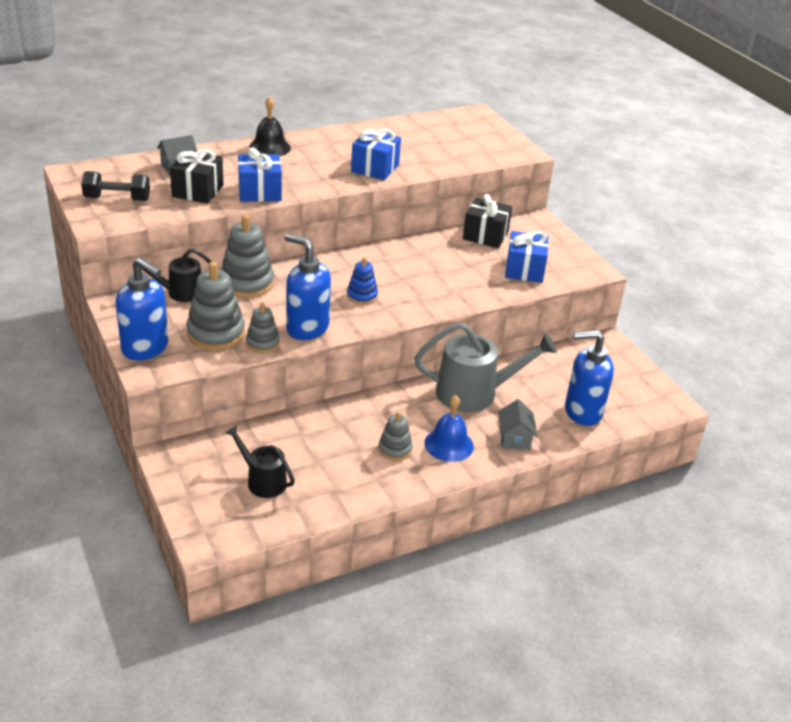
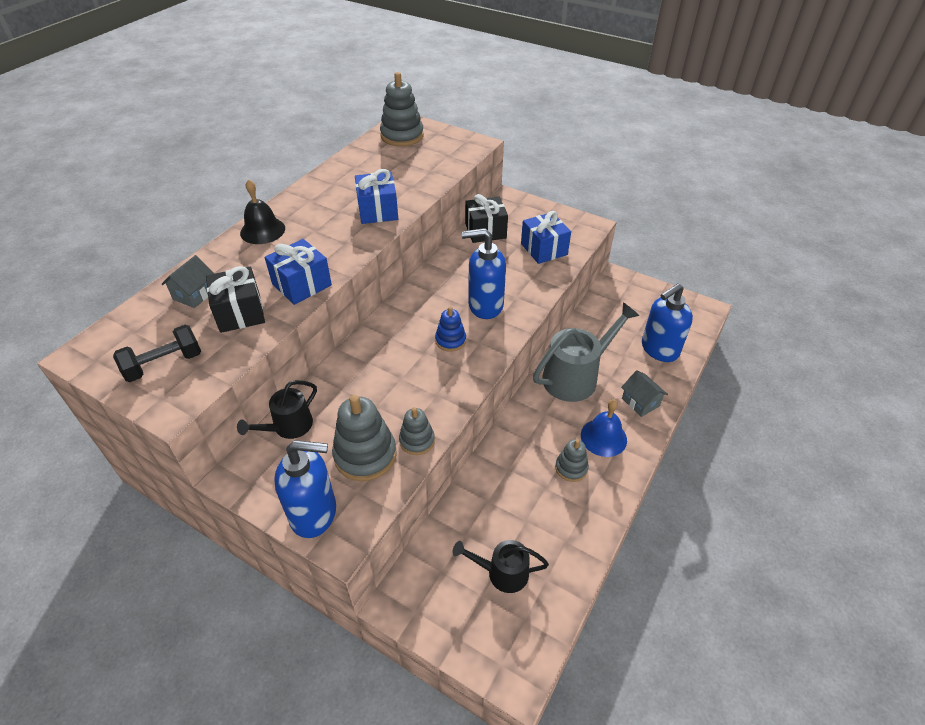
camera: 30 degrees left, 10 degrees up
grey stacking toy [221,214,274,298] -> grey stacking toy moved to [380,72,424,146]
blue soap dispenser [284,233,331,340] -> blue soap dispenser moved to [461,228,506,319]

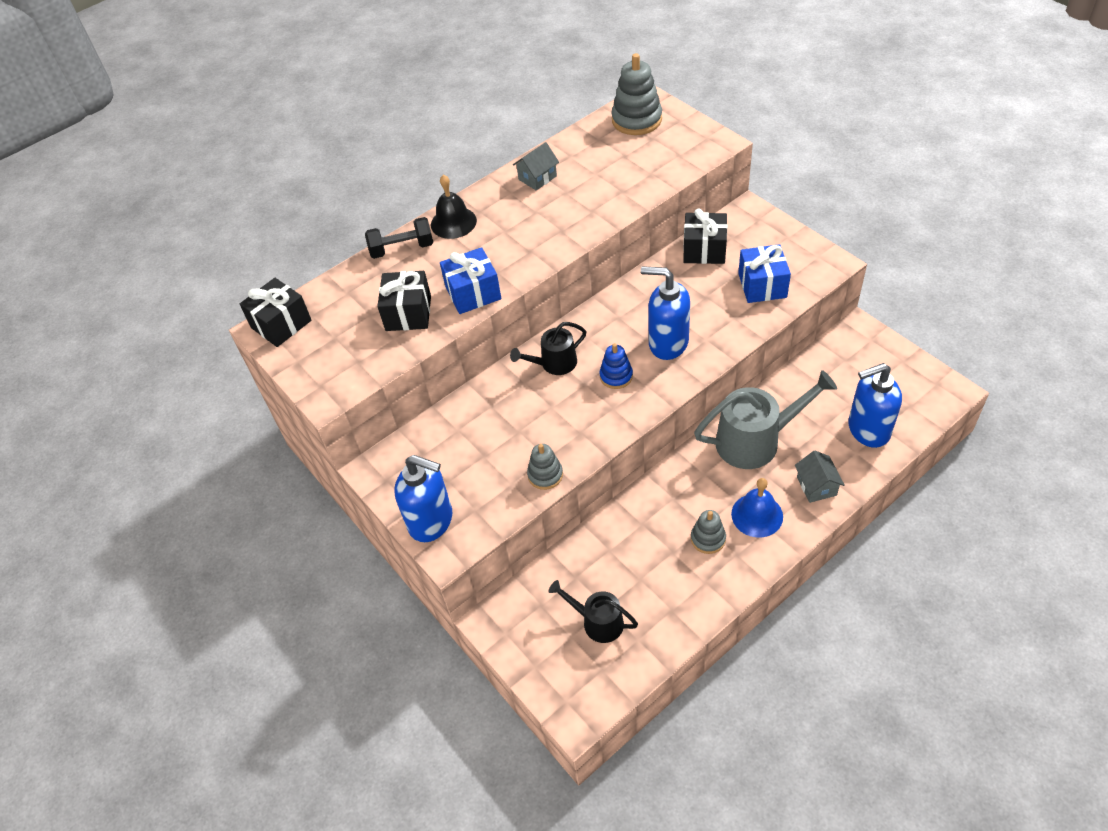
camera: 25 degrees right, 5 degrees up
black dumbbell [113,325,201,382] -> black dumbbell moved to [365,217,433,259]
grey house [162,255,215,308] -> grey house moved to [513,142,559,190]
black watering can [237,380,317,439] -> black watering can moved to [510,322,586,375]
grey stacking toy [332,395,396,481] -> none
blue gift [355,169,398,224] -> none
none -> black gift [240,278,312,347]

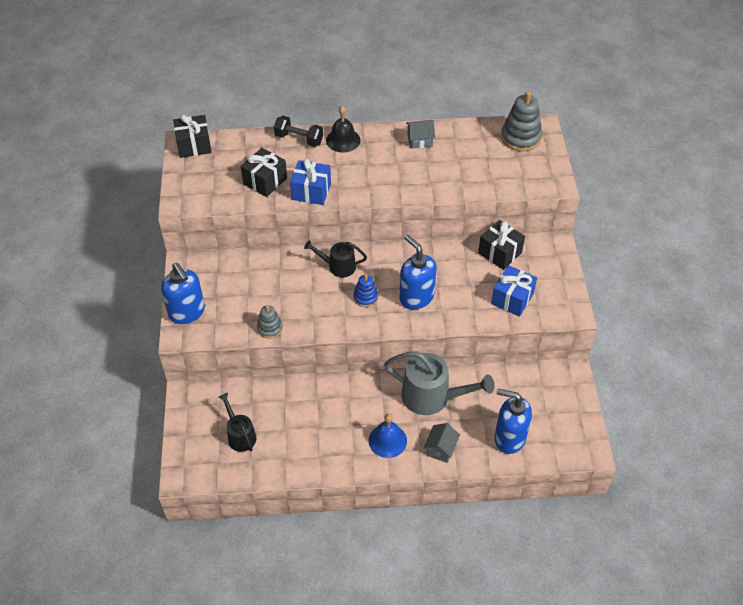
camera: 30 degrees right, 0 degrees up
grey stacking toy [691,510,726,554] -> none

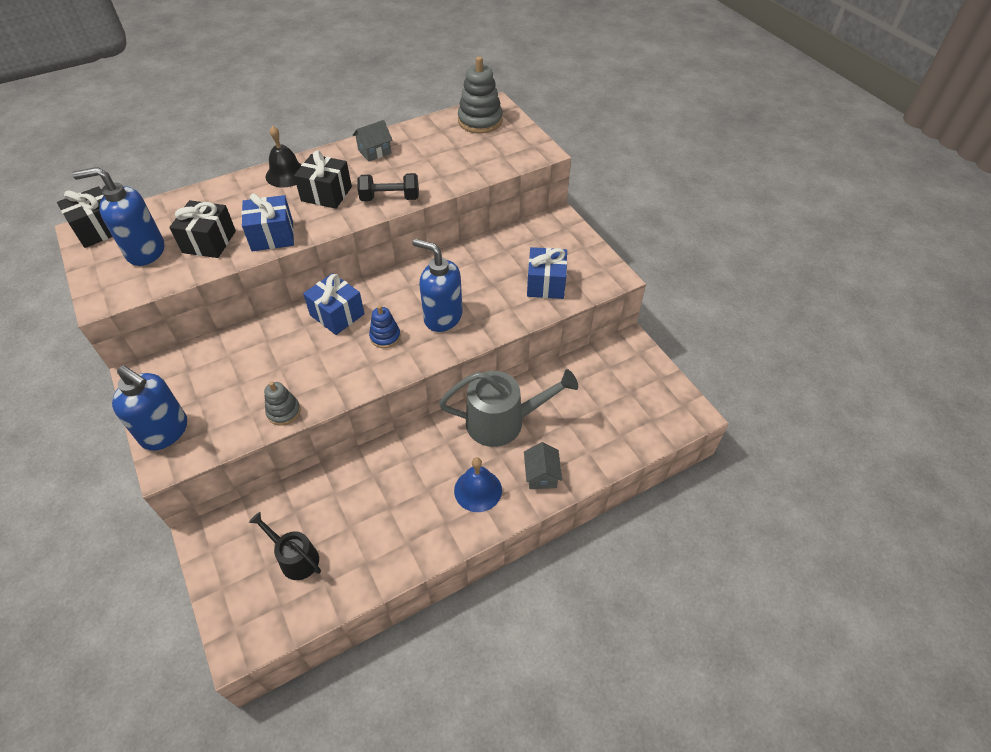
camera: 25 degrees left, 0 degrees up
black dumbbell [274,116,323,147] -> black dumbbell moved to [357,173,419,201]
black watering can [304,240,367,277] -> blue gift [303,273,365,335]
black gift [478,220,525,270] -> black gift moved to [294,151,352,209]
blue soap dispenser [494,389,532,454] -> blue soap dispenser moved to [72,167,164,266]

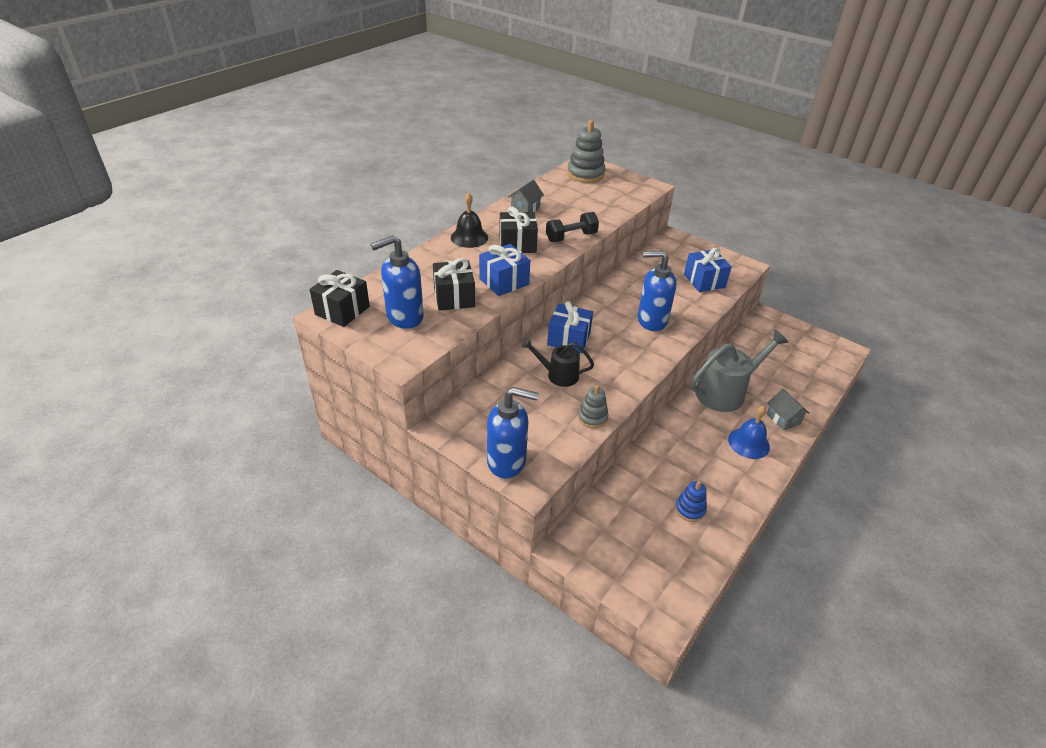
camera: 25 degrees left, 10 degrees down
black watering can [249,512,321,580] -> black watering can moved to [522,338,594,387]
blue stacking toy [369,305,401,348] -> blue stacking toy moved to [675,481,707,522]

